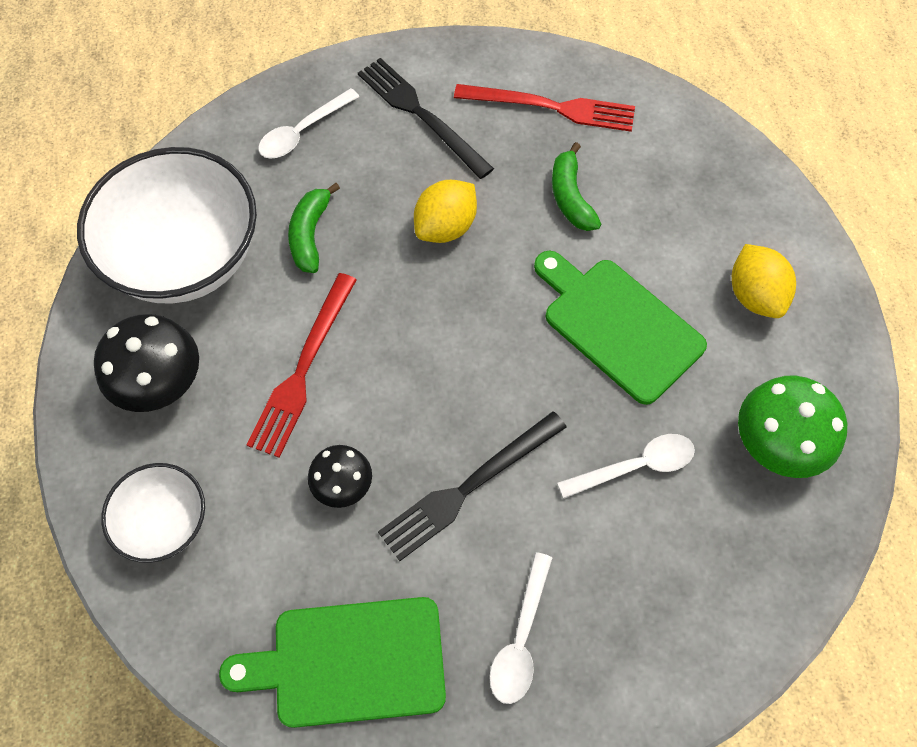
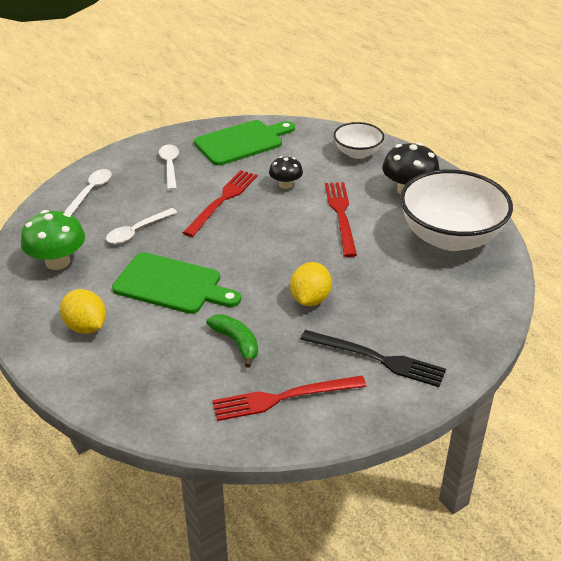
camera: 155 degrees right, 25 degrees down
white spoon [258,88,359,159] -> white spoon moved to [64,169,112,215]
green banana [288,183,340,273] -> none
black fork [378,411,567,561] -> red fork [183,170,257,237]

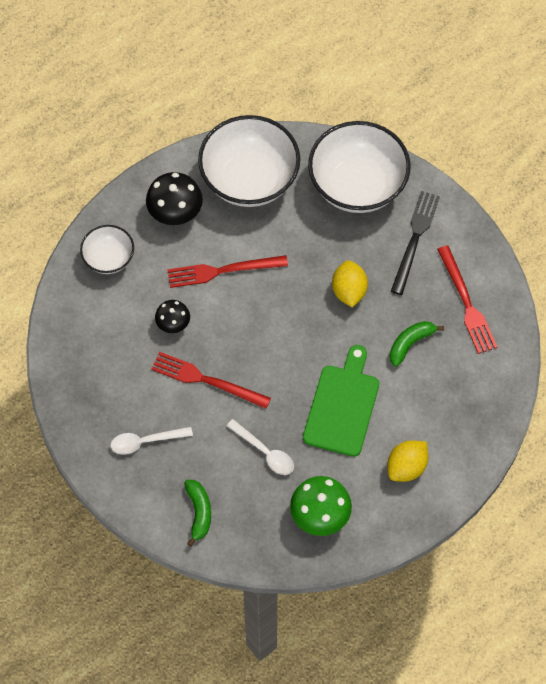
camera: 95 degrees left, 25 degrees up
white spoon [64,169,112,215] -> green banana [184,480,211,547]
green cutting board [194,120,295,166] -> none
yellow lemon [290,262,332,306] -> yellow lemon turned 75 degrees clockwise [332,260,368,307]
none -> white bowl [308,121,411,213]

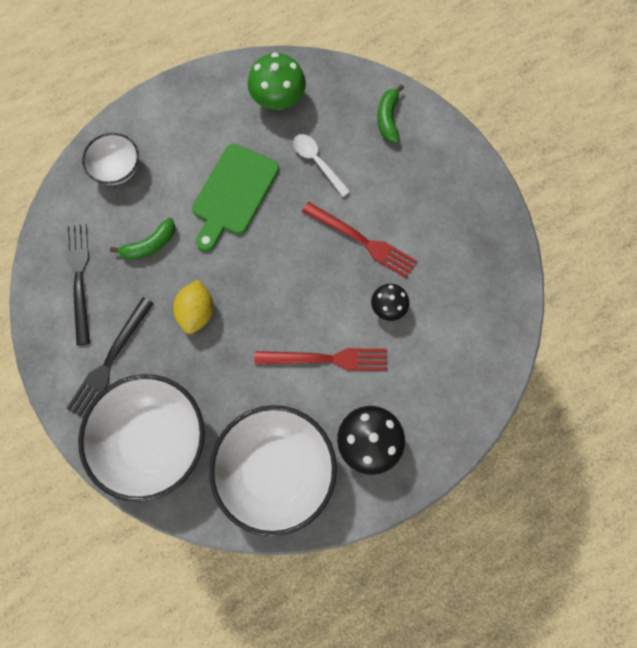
camera: 170 degrees left, 10 degrees up
white bowl [80,225,134,274] -> white bowl moved to [82,133,139,185]
white spoon [110,427,193,455] -> none
yellow lemon [387,440,428,482] -> none
red fork [437,245,497,354] -> black fork [65,223,90,346]

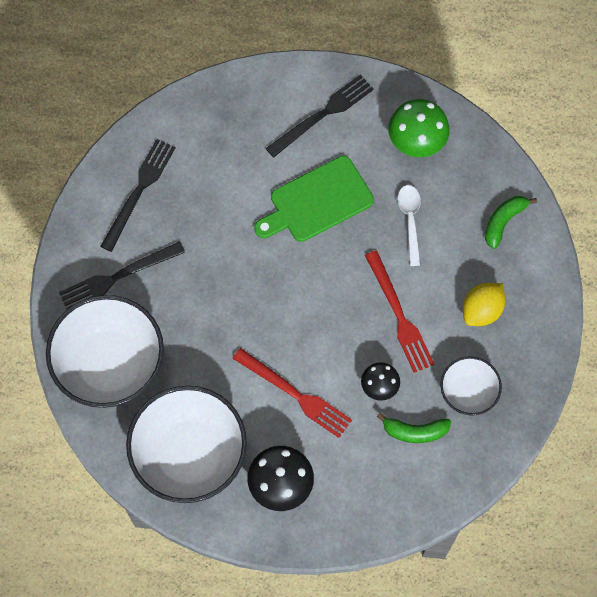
camera: 35 degrees right, 5 degrees down
white bowl [82,133,139,185] -> white bowl moved to [440,356,502,416]
green banana [110,218,175,260] -> green banana moved to [377,412,451,443]
yellow lemon [173,280,213,334] -> yellow lemon moved to [463,283,505,326]
none -> black fork [266,75,374,158]

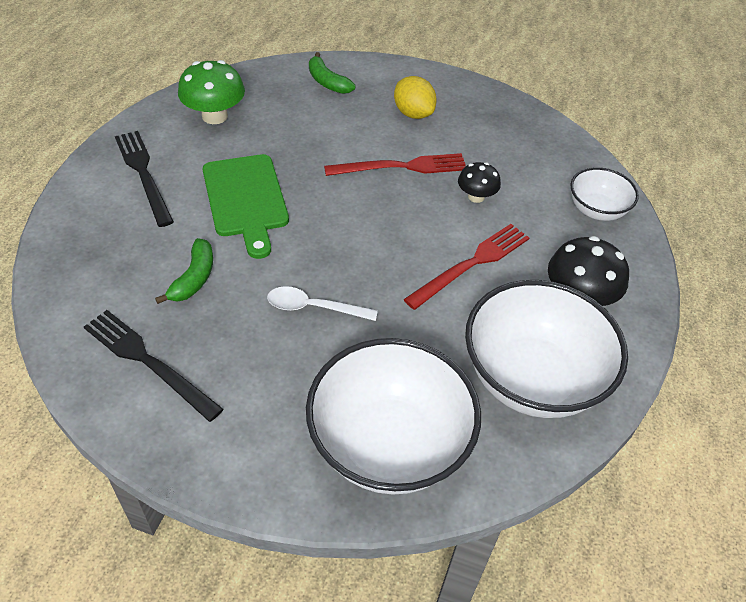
camera: 80 degrees left, 20 degrees down
black fork [59,241,185,310] -> none
green banana [377,412,451,443] -> green banana moved to [155,238,213,304]
white spoon [398,185,421,266] -> white spoon moved to [267,286,378,321]
white bowl [440,356,502,416] -> white bowl moved to [571,167,639,221]

